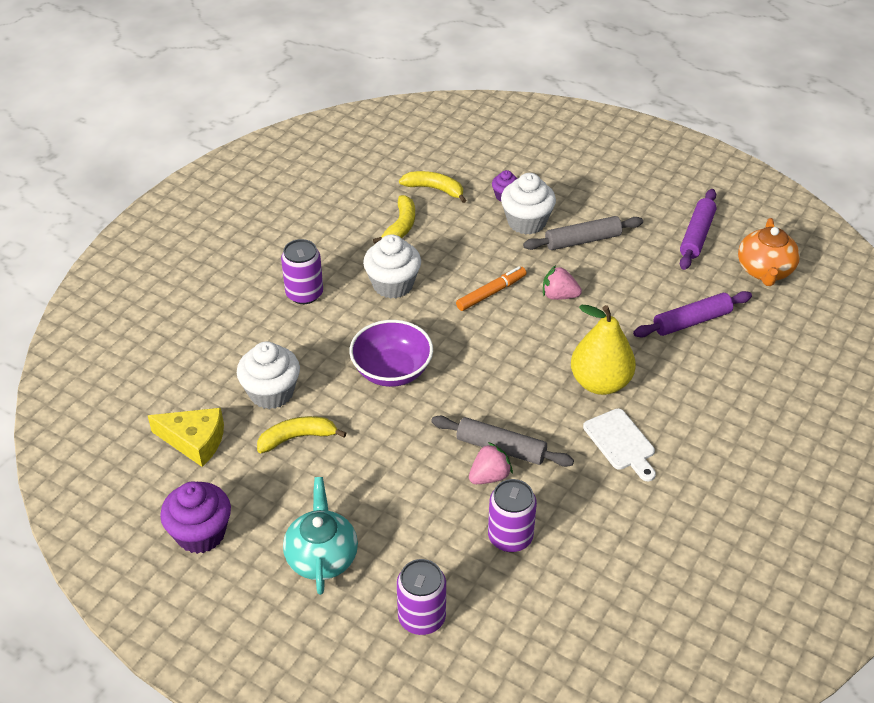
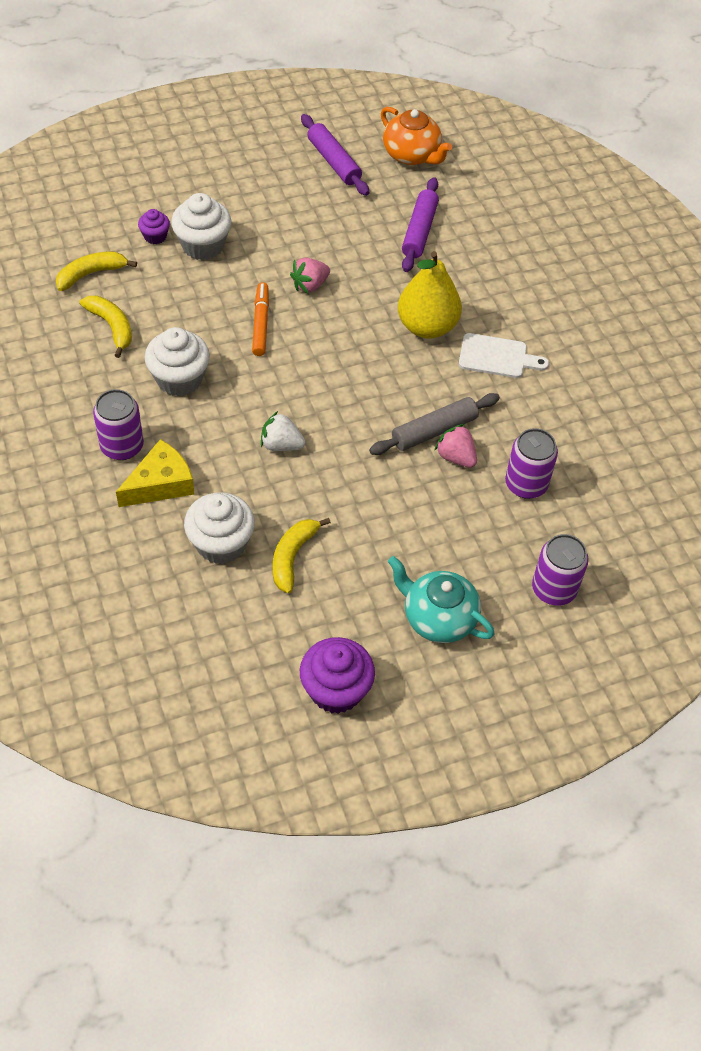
camera: 55 degrees left, 10 degrees up
yellow cheese [148,408,224,467] -> yellow cheese moved to [116,439,195,507]
purple bowl [349,320,433,387] -> white strawberry [261,411,305,451]
pink strawberry [469,442,513,484] -> pink strawberry turned 45 degrees counterclockwise [434,424,477,468]
grey rolling pin [523,216,643,250] -> none

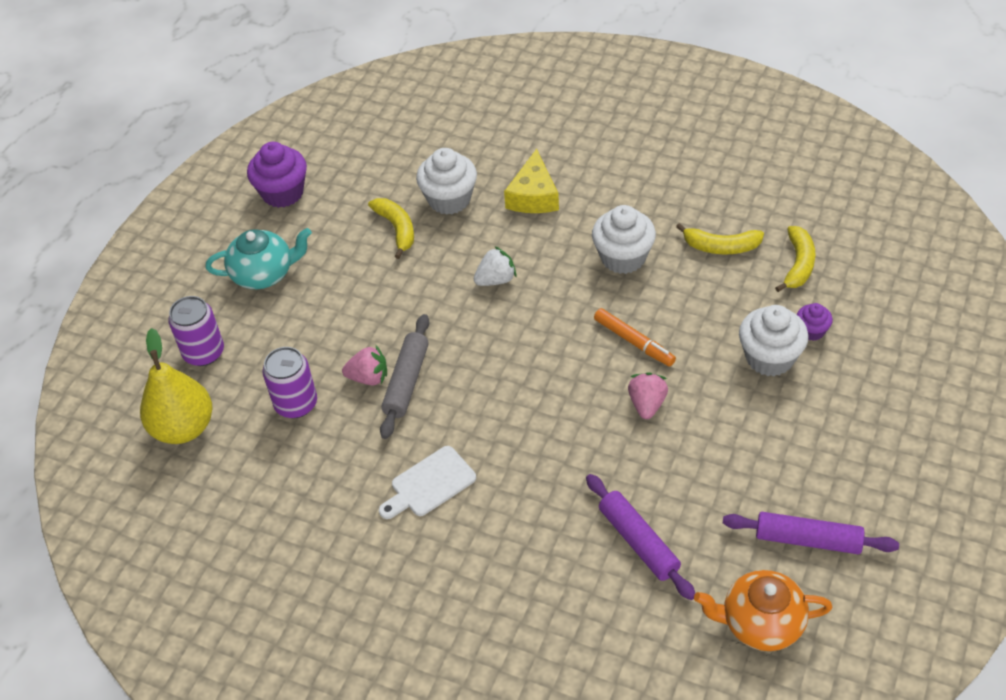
camera: 140 degrees right, 5 degrees down
purple can [93,389,144,460] -> none
yellow pear [398,251,462,339] -> yellow pear moved to [140,328,212,444]

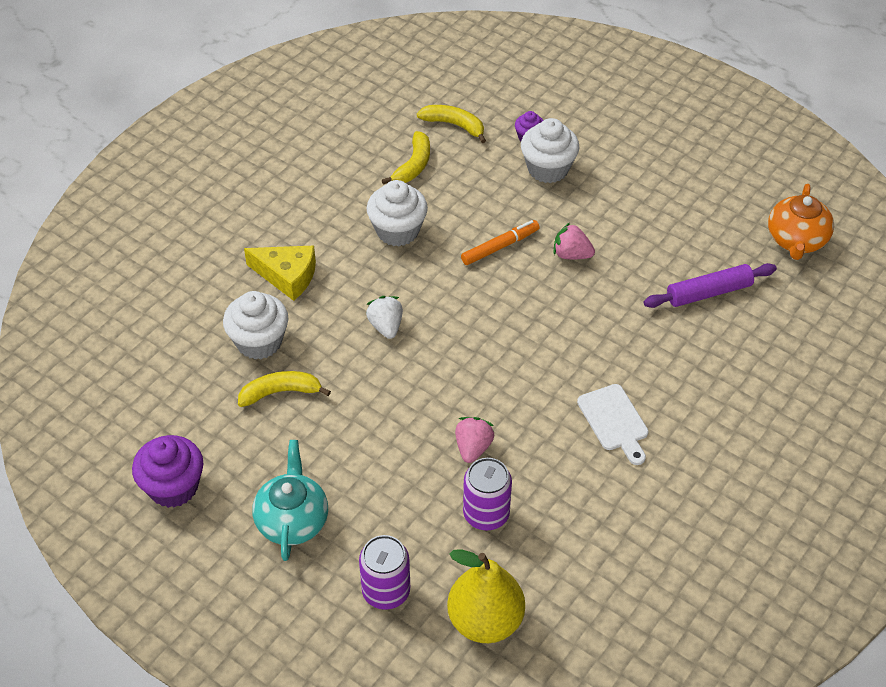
camera: 80 degrees left, 0 degrees up
grey rolling pin [380,314,429,439] -> none
purple rolling pin [723,512,899,554] -> none

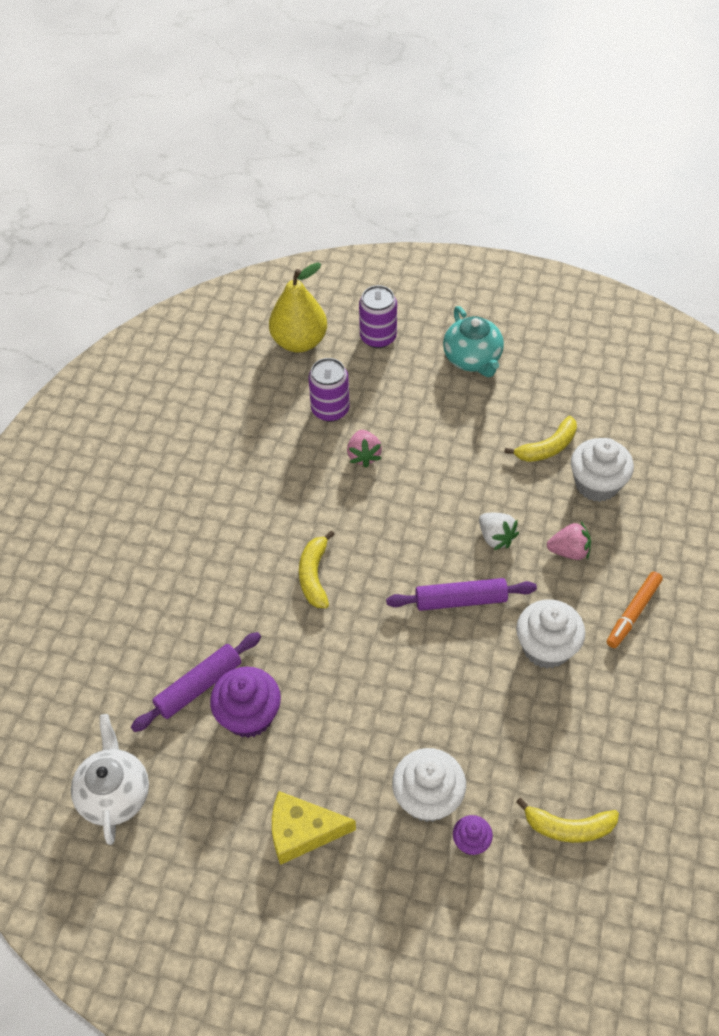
camera: 160 degrees right, 5 degrees up
purple cupcake [132,435,203,508] -> purple cupcake moved to [210,667,281,738]
yellow cheese [244,246,316,301] -> yellow cheese moved to [272,791,356,865]
yellow banana [382,131,430,185] -> yellow banana moved to [299,530,335,608]
orange marker [461,220,540,265] -> orange marker moved to [607,571,663,648]
pink strawberry [554,223,595,259] -> pink strawberry moved to [547,522,591,560]
white cutting board [577,384,648,465] -> none
orange teapot [768,184,834,260] -> white teapot [71,714,149,845]
none -> purple rolling pin [386,578,537,611]

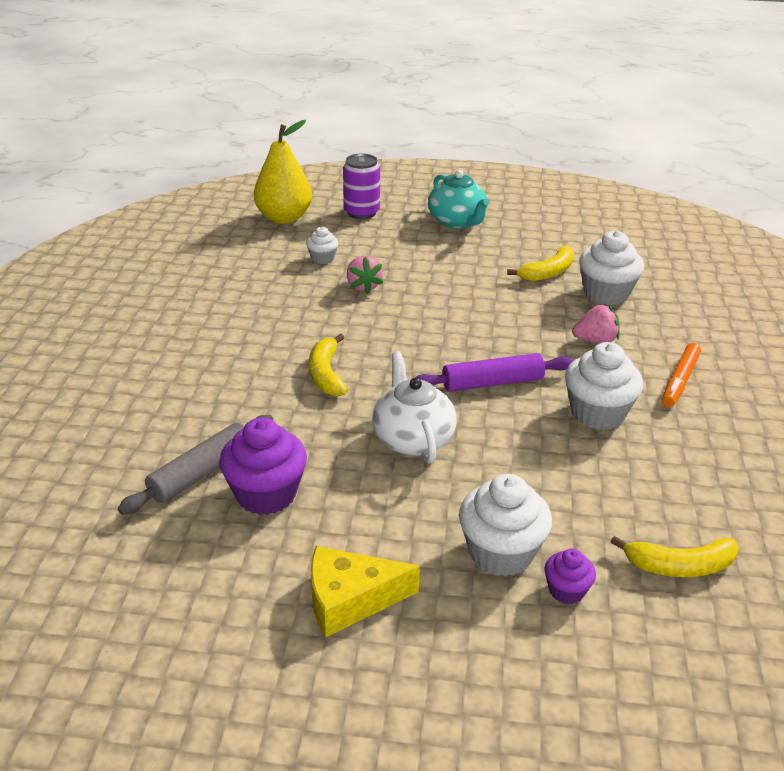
camera: 10 degrees left, 20 degrees down
white teapot [71,714,149,845] -> white teapot moved to [372,351,457,463]
purple rolling pin [131,632,261,732] -> grey rolling pin [118,415,273,515]
purple can [308,358,350,422] -> white cupcake [306,227,338,264]
white strawberry [479,513,519,550] -> none

